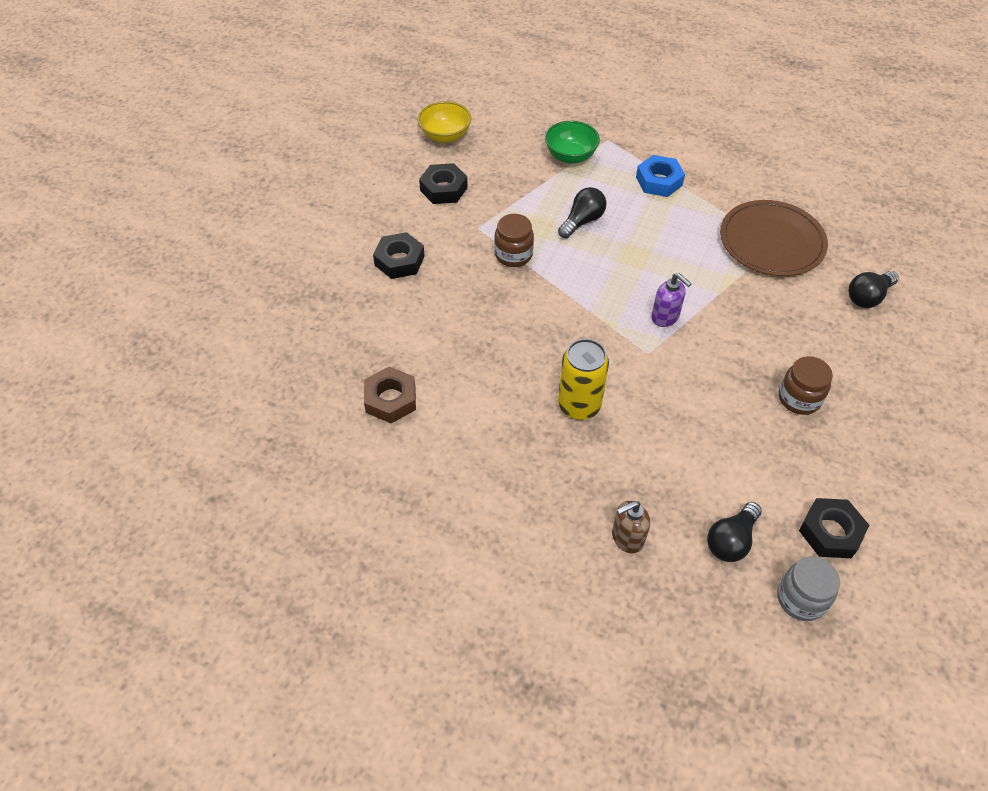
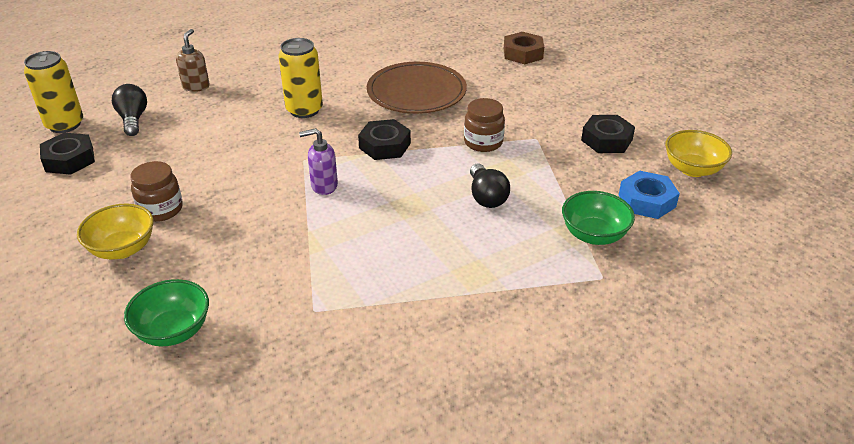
camera: 125 degrees right, 15 degrees down
brown nut [364,367,416,423] -> brown nut moved to [504,32,544,64]
black nut [373,232,425,279] -> black nut moved to [358,119,411,160]
blue nut [636,155,685,197] -> blue nut moved to [619,171,680,219]
brown plate [720,200,828,276] -> brown plate moved to [367,62,467,114]
grey jar [777,557,840,621] -> yellow can [24,51,83,133]
black light bulb [848,271,899,308] -> green bowl [124,279,209,346]
none -> yellow bowl [77,203,154,259]

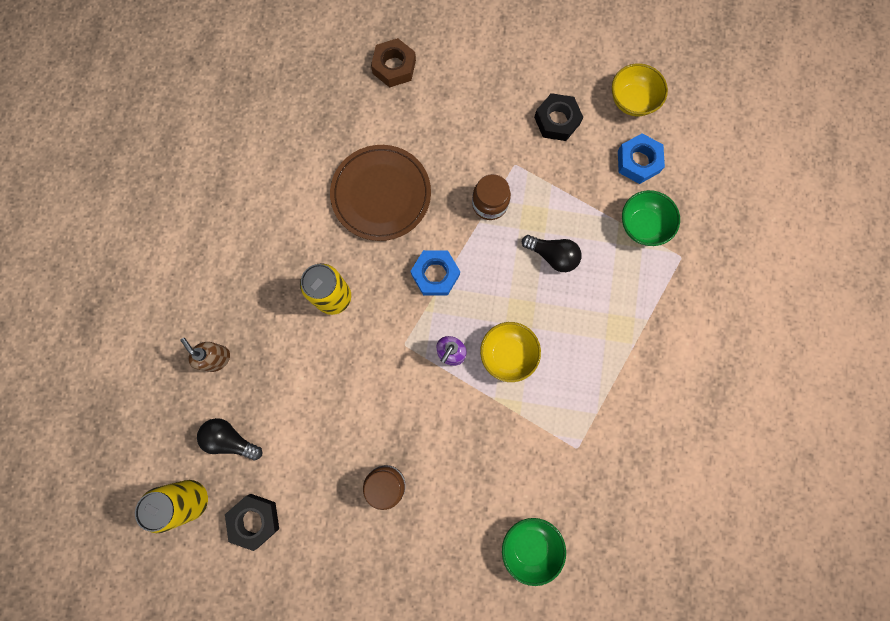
camera: 50 degrees left, 40 degrees up
yellow bowl [77,203,154,259] -> yellow bowl moved to [480,322,541,382]
black nut [358,119,411,160] -> blue nut [411,250,460,296]

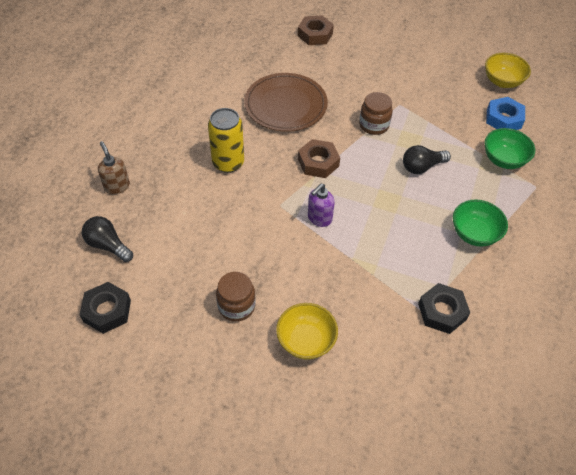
camera: 10 degrees right, 25 degrees down
yellow can [135,480,208,533] -> none
blue nut [411,250,460,296] -> brown nut [298,139,340,178]
yellow bowl [480,322,541,382] -> yellow bowl moved to [276,303,338,360]
green bowl [502,518,566,586] -> green bowl moved to [453,199,508,247]
black light bulb [522,235,581,272] -> black light bulb turned 120 degrees clockwise [403,145,451,174]
black nut [534,93,583,141] -> black nut moved to [418,283,470,334]

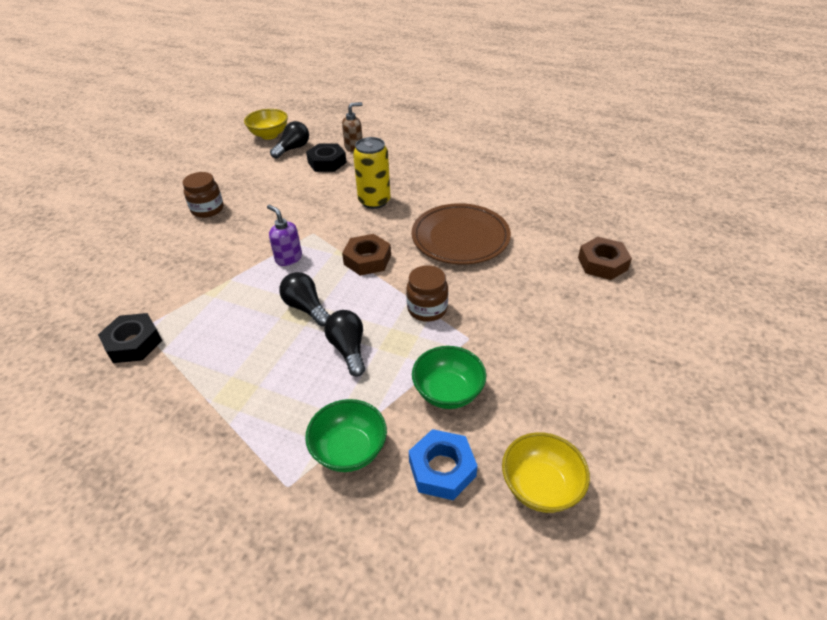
camera: 95 degrees right, 10 degrees down
black nut [80,282,131,334] -> black nut moved to [306,143,347,172]
yellow bowl [276,303,338,360] -> yellow bowl moved to [244,109,288,140]
green bowl [453,199,508,247] -> green bowl moved to [412,346,486,409]
none -> black light bulb [279,272,330,326]

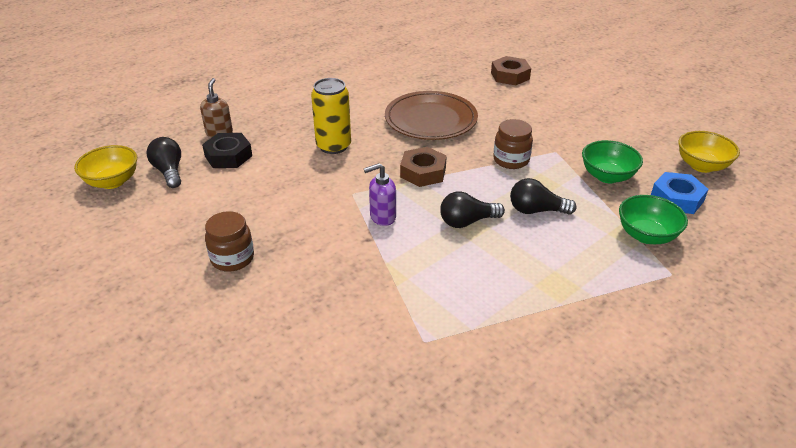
camera: 65 degrees left, 5 degrees down
black nut [98,313,162,363] -> none

